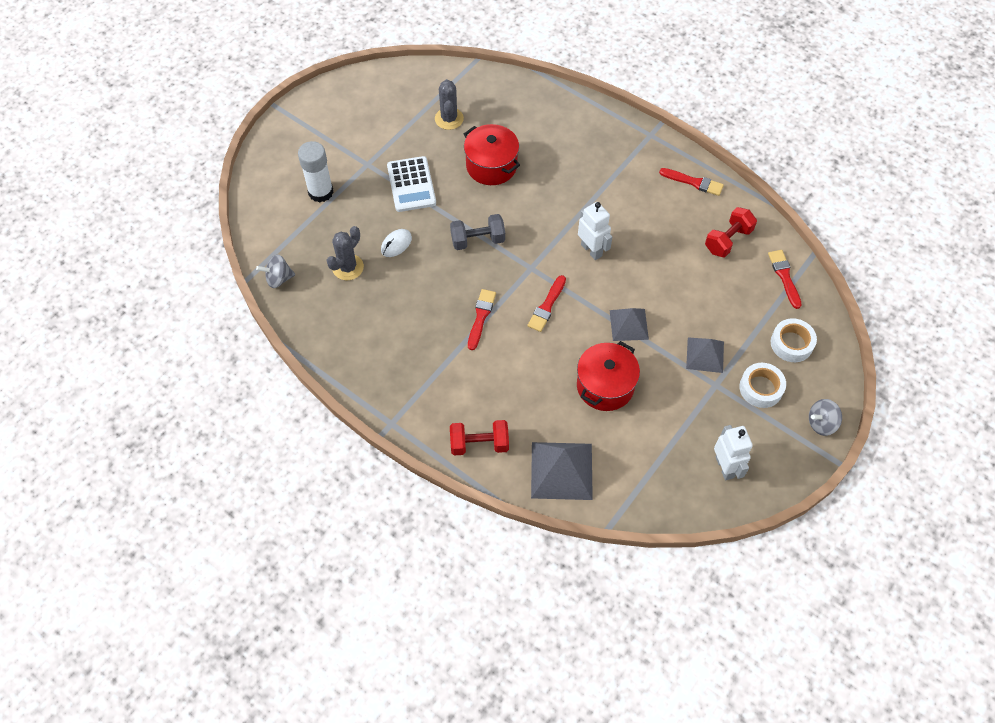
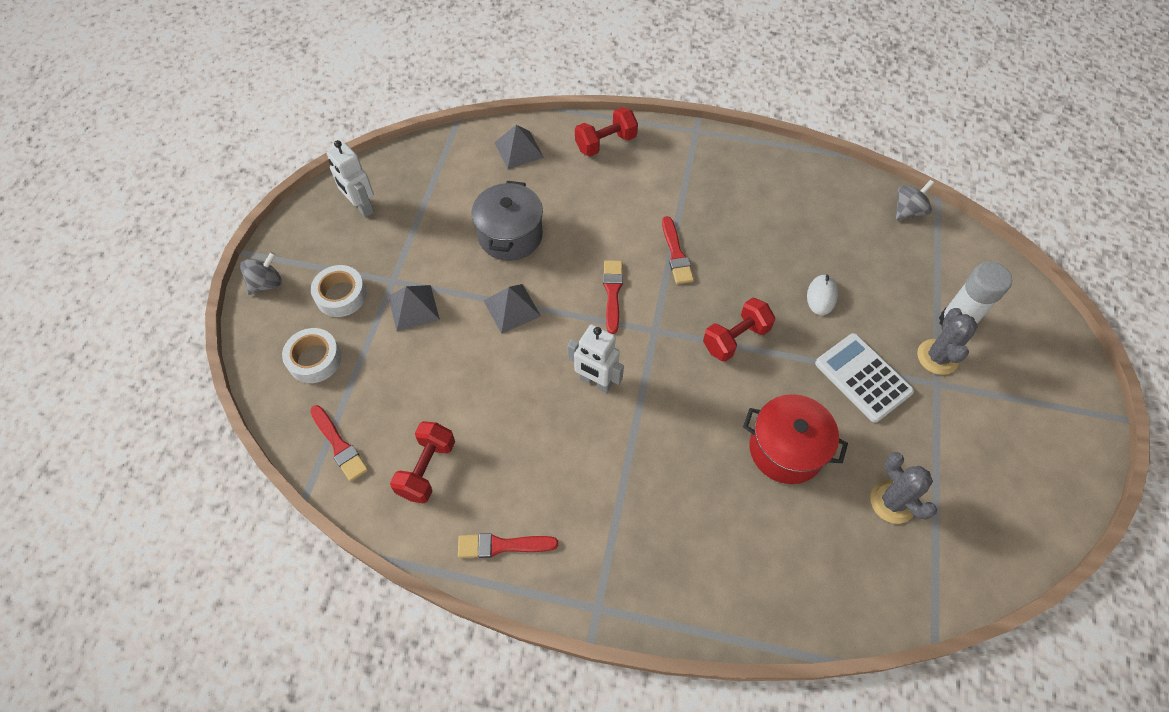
camera: 155 degrees right, 0 degrees up
grey cactus [326,226,364,280] -> grey cactus moved to [917,308,978,375]
grey dumbbell [450,214,505,250] -> red dumbbell [703,298,775,362]
grey pyramid [531,442,593,500] -> grey pyramid [494,125,544,169], size x0.64
red pot [577,341,640,411] -> grey pot [472,181,543,261]

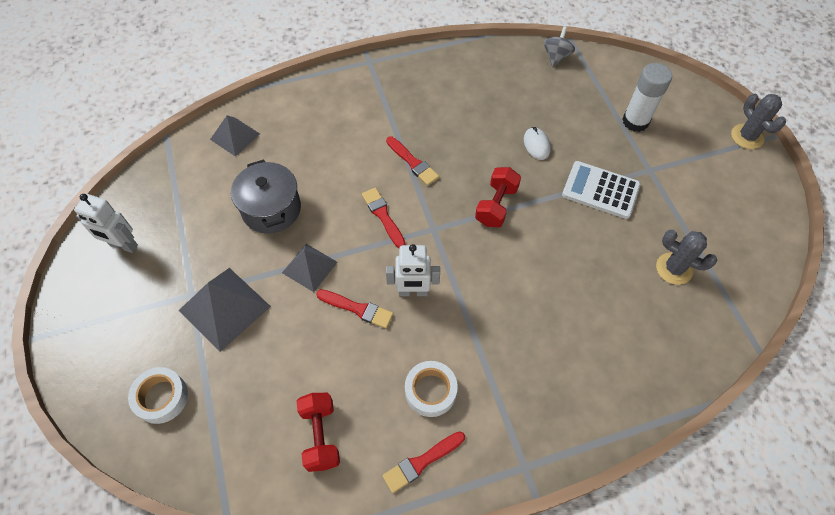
camera: 30 degrees left, 0 degrees up
grey spinning top [240,252,282,295] -> none
red brush [310,405,368,482] -> red brush moved to [316,289,394,329]
white tape [311,265,367,317] -> white tape moved to [405,361,458,417]
grey pyramid [388,285,440,331] -> grey pyramid [179,268,271,352], size x1.57
red dumbbell [575,107,638,156] -> none
red pot [743,394,848,484] -> none
grey cactus [917,308,978,375] -> grey cactus moved to [731,94,786,149]

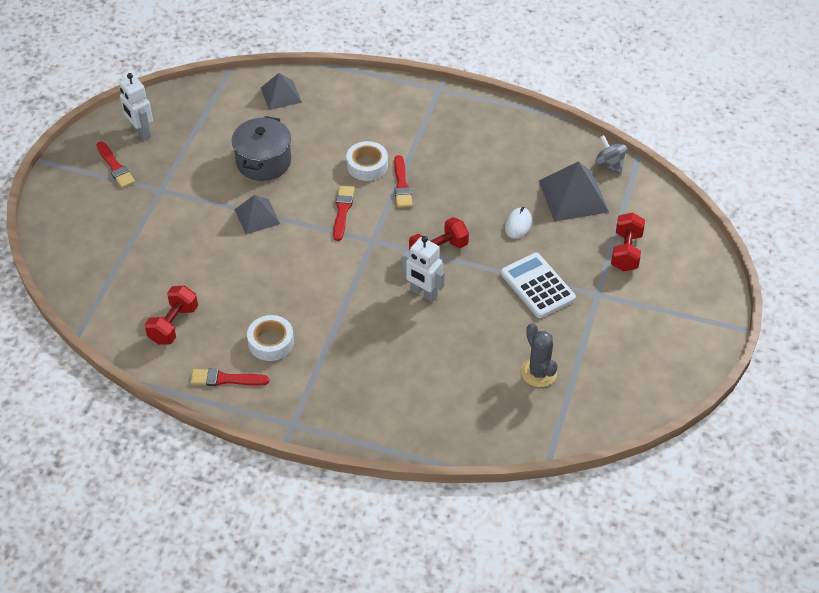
camera: 35 degrees right, 10 degrees down
white tape [128,367,188,424] -> white tape moved to [346,141,388,181]
grey pyramid [179,268,271,352] -> grey pyramid moved to [539,161,609,222]
red brush [316,289,394,329] -> red brush moved to [96,142,135,188]
white robot [386,244,440,296] -> white robot moved to [402,236,445,302]
grey spinning top [544,26,575,67] -> grey spinning top turned 90 degrees counterclockwise [595,135,627,174]
white glue stick [622,63,672,132] -> red dumbbell [611,212,645,271]
grey cactus [731,94,786,149] -> none

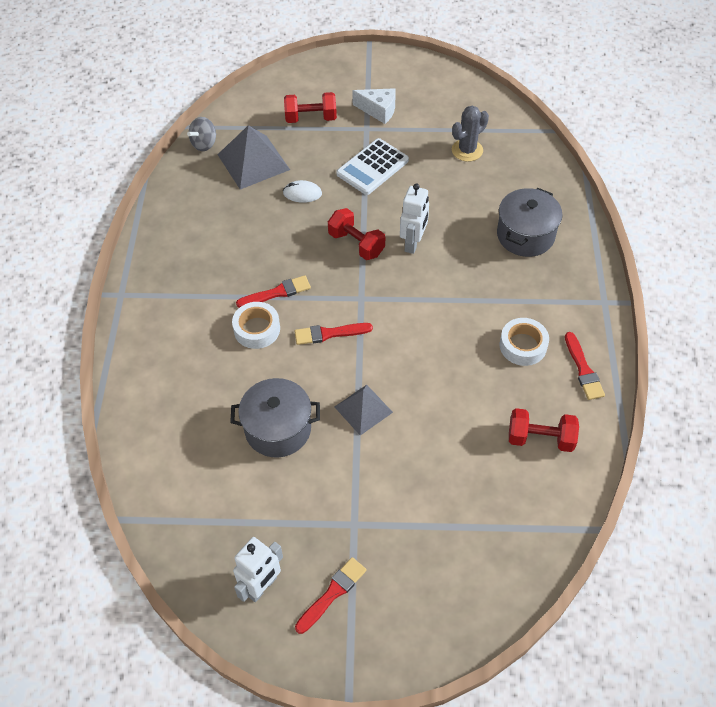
camera: 105 degrees left, 5 degrees up
grey pyramid [261,73,302,110] -> none
none -> white cheese [352,88,396,124]
none -> grey pot [497,188,562,257]

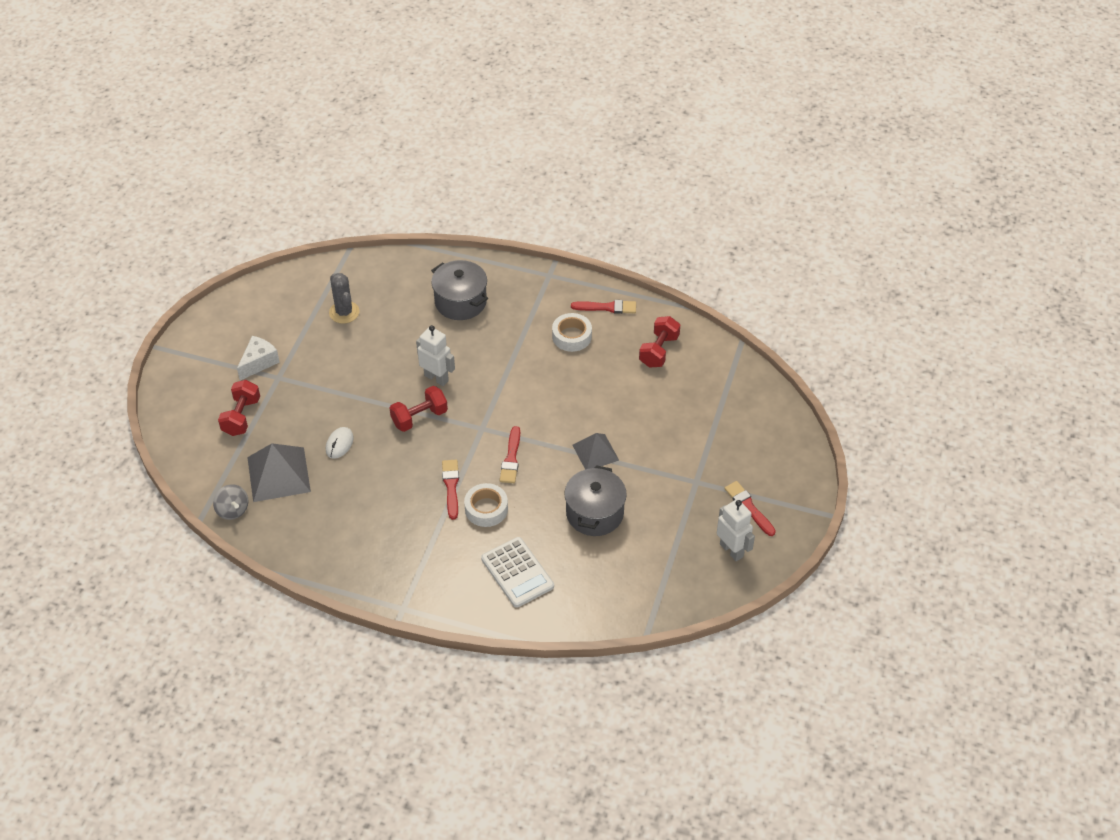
camera: 75 degrees left, 5 degrees down
white calculator [336,138,409,195] -> white calculator moved to [481,537,554,608]

